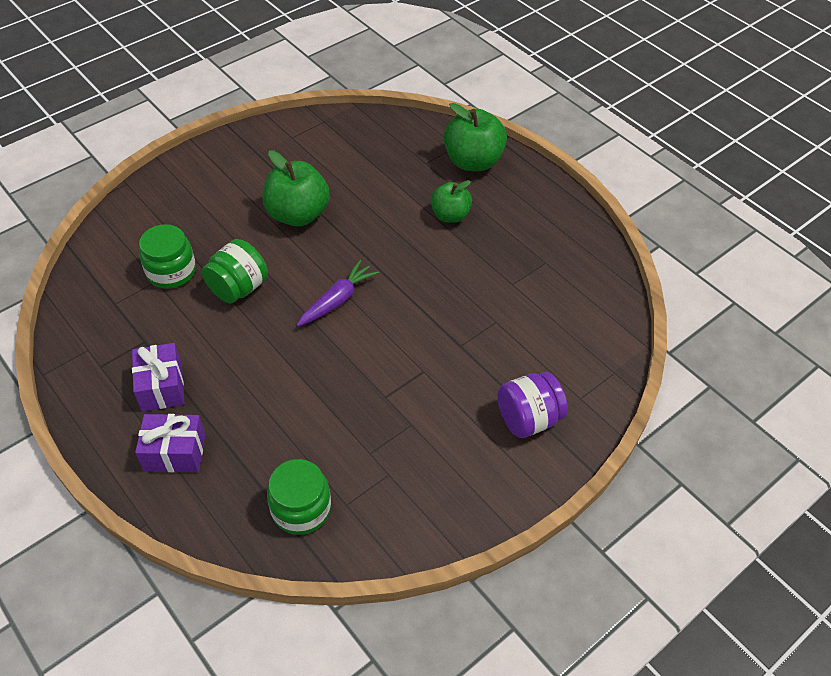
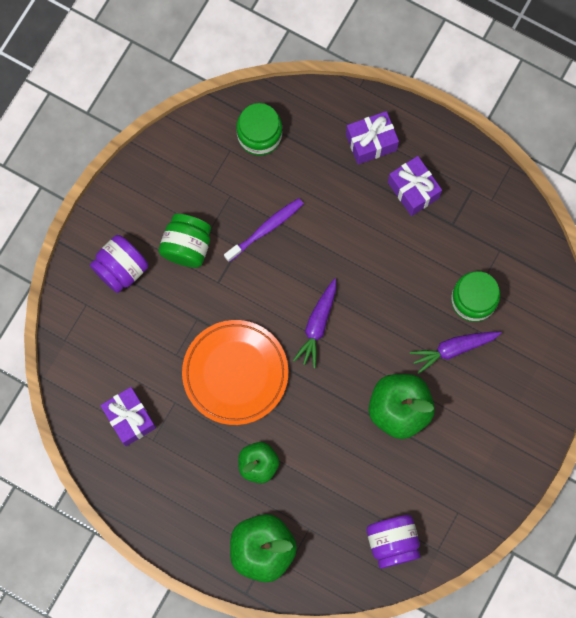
camera: 160 degrees right, 25 degrees up
green jar [202,239,268,304] -> green jar moved to [159,214,211,268]
none -> purple gift [100,387,156,446]
none -> orange plate [182,320,288,425]
none -> purple toothbrush [224,198,304,262]
none -> purple jar [366,515,420,569]
none -> purple carrot [410,332,501,374]

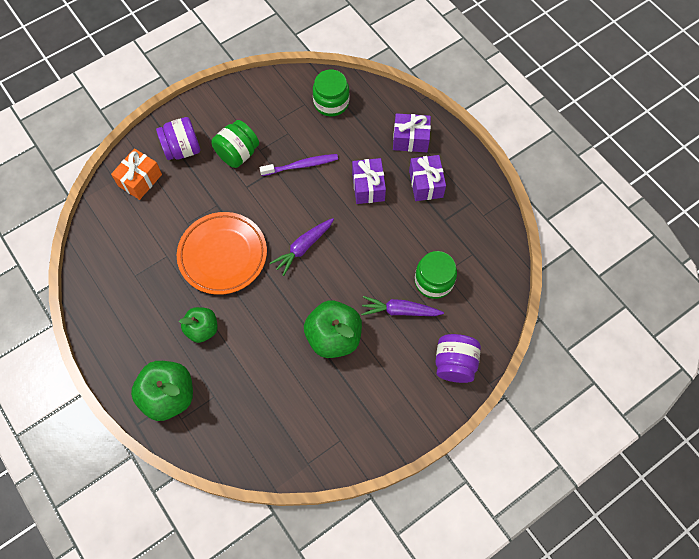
camera: 25 degrees right, 10 degrees down
purple gift [100,387,156,446] -> purple gift moved to [352,158,386,204]
purple jar [366,515,420,569] -> purple jar moved to [435,334,481,383]
none -> orange gift [111,148,162,200]

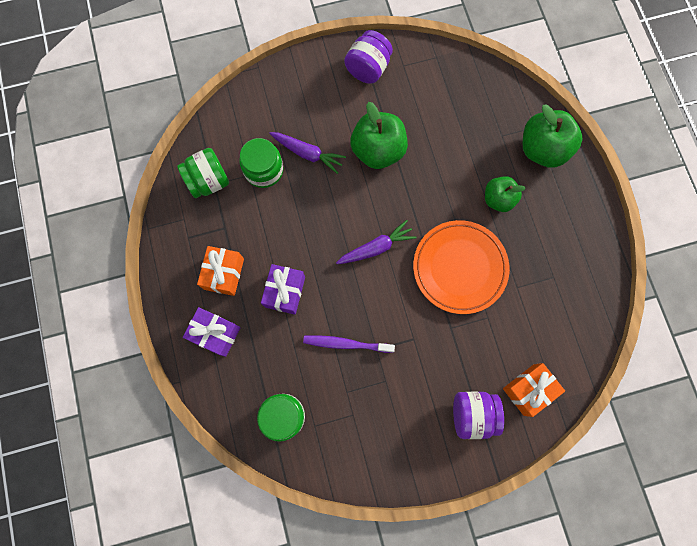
camera: 160 degrees left, 10 degrees up
green jar [211,120,259,168] -> green jar moved to [177,148,229,198]
purple gift [409,155,446,201] -> orange gift [197,246,244,296]
purple jar [435,334,481,383] -> purple jar moved to [344,30,393,84]

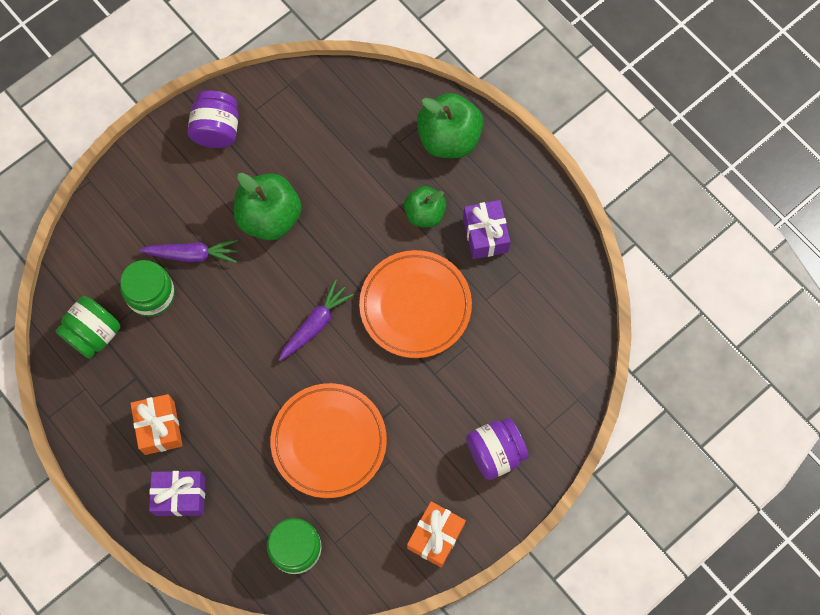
camera: 25 degrees left, 5 degrees down
purple gift [261,264,305,315] -> purple gift moved to [463,200,511,259]
purple toothbrush [303,335,395,353] -> orange plate [271,383,387,498]
orange gift [503,363,565,417] -> orange gift moved to [407,501,466,568]

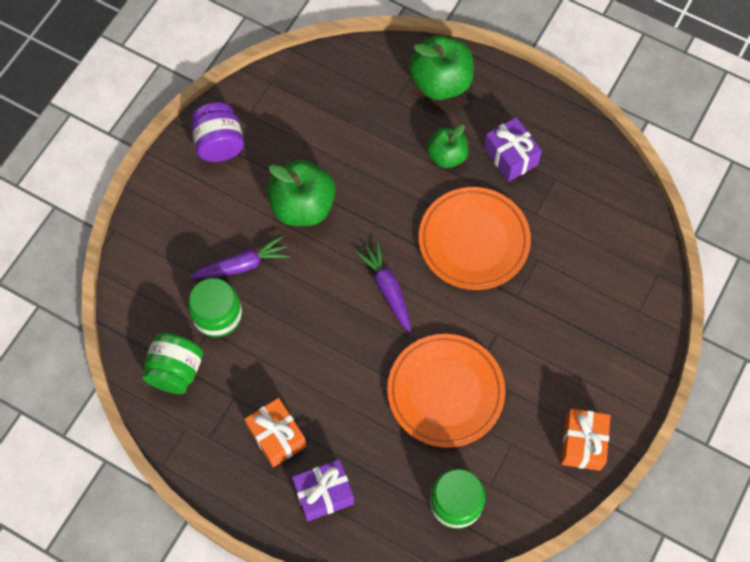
camera: 20 degrees left, 5 degrees down
purple carrot [279,279,354,361] -> purple carrot turned 45 degrees counterclockwise [356,242,411,332]
purple jar [466,418,529,480] -> none

